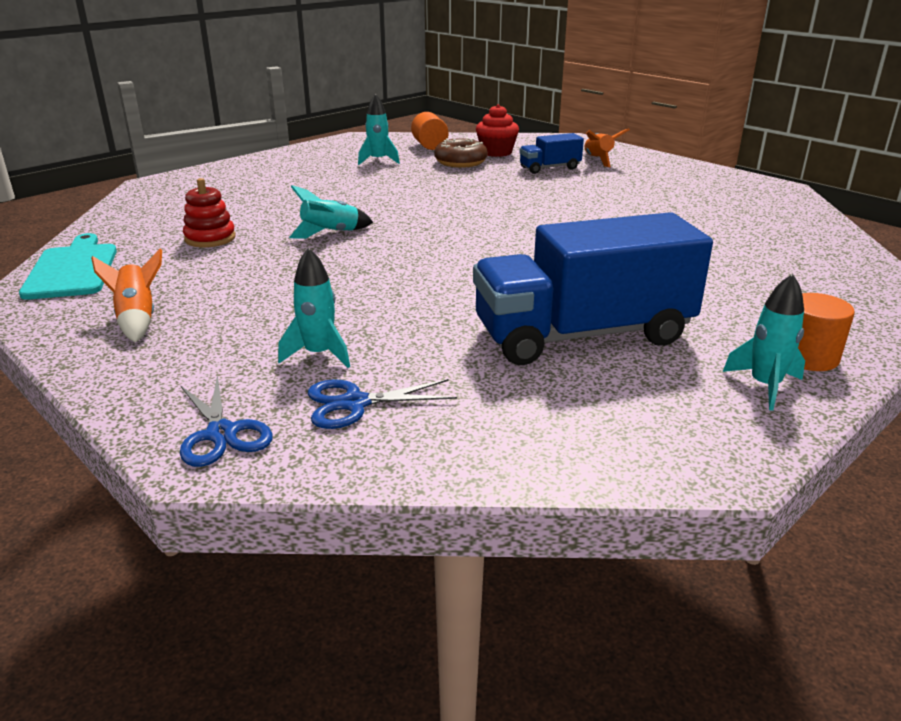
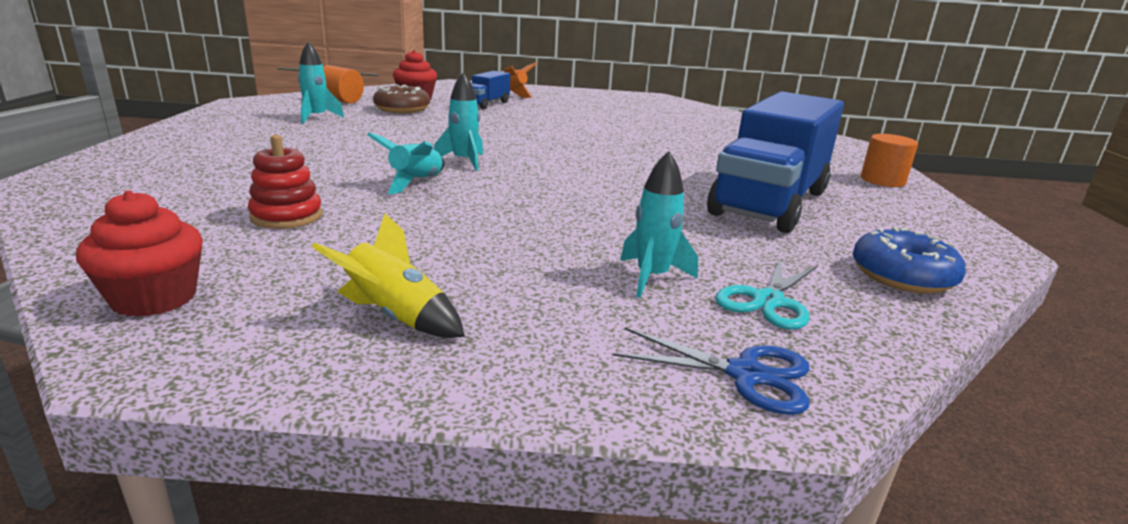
camera: 45 degrees left, 5 degrees down
turquoise cutting board [19,233,117,300] -> red cupcake [76,190,203,317]
orange rocket [91,249,162,342] -> yellow rocket [312,213,465,338]
blue scissors [308,379,457,429] -> turquoise scissors [715,258,817,330]
turquoise rocket [723,274,805,411] -> turquoise rocket moved to [434,72,483,171]
none -> blue donut [853,227,966,294]

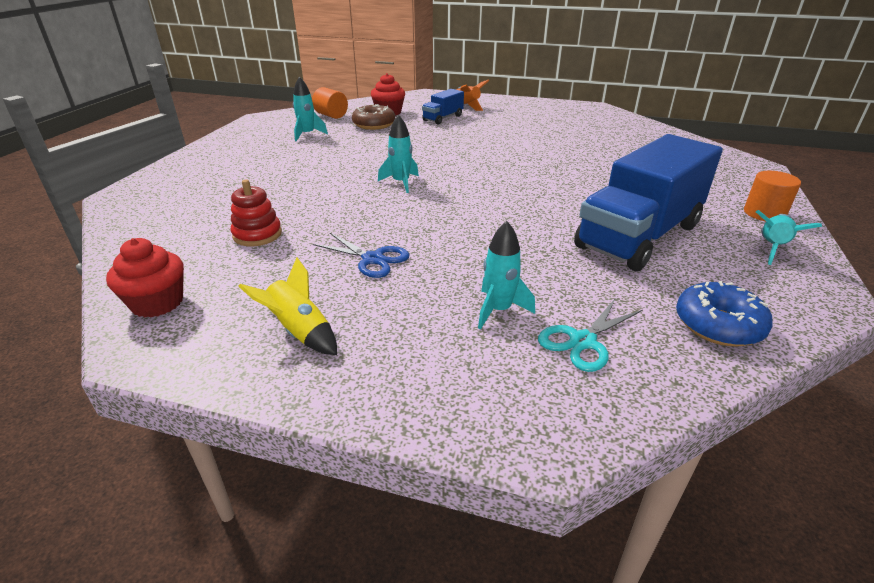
camera: 15 degrees right, 10 degrees up
turquoise rocket [367,133,445,194] -> turquoise rocket moved to [756,210,822,265]
blue scissors [612,328,810,415] -> blue scissors moved to [313,233,410,278]

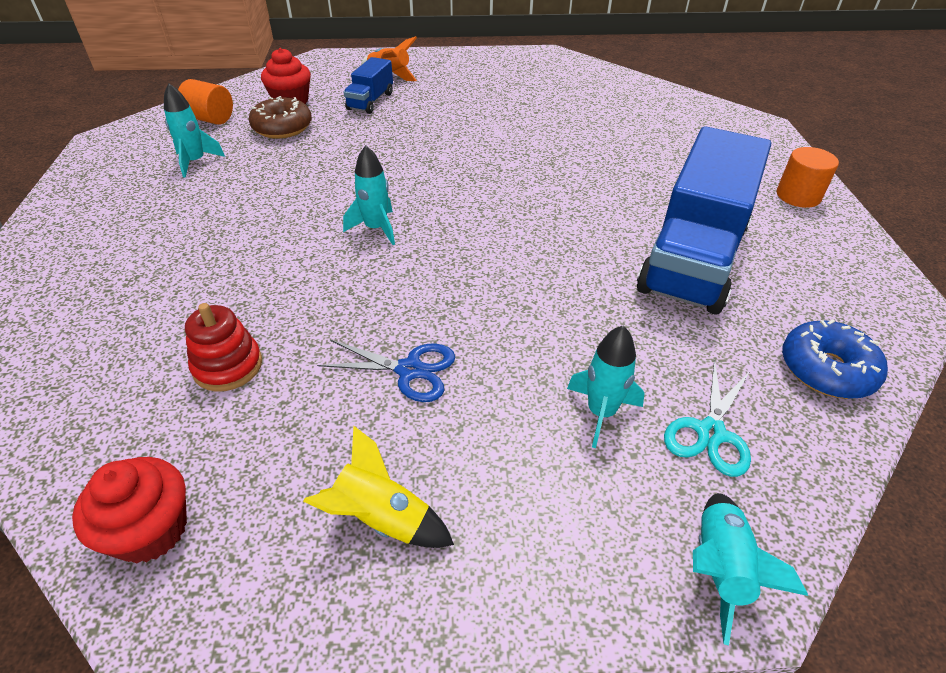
camera: 20 degrees left, 10 degrees up
turquoise rocket [756,210,822,265] -> turquoise rocket moved to [693,493,808,645]

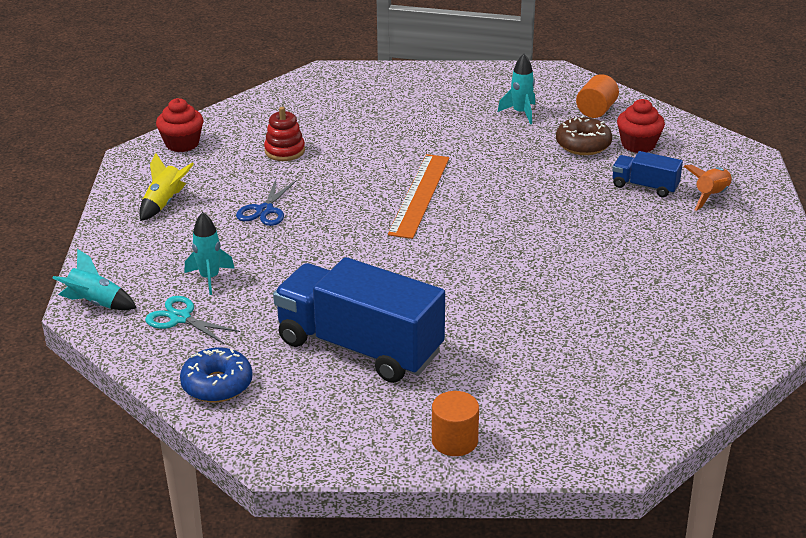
camera: 95 degrees right, 10 degrees down
turquoise rocket [343,145,395,245] -> orange ruler [388,154,449,239]

